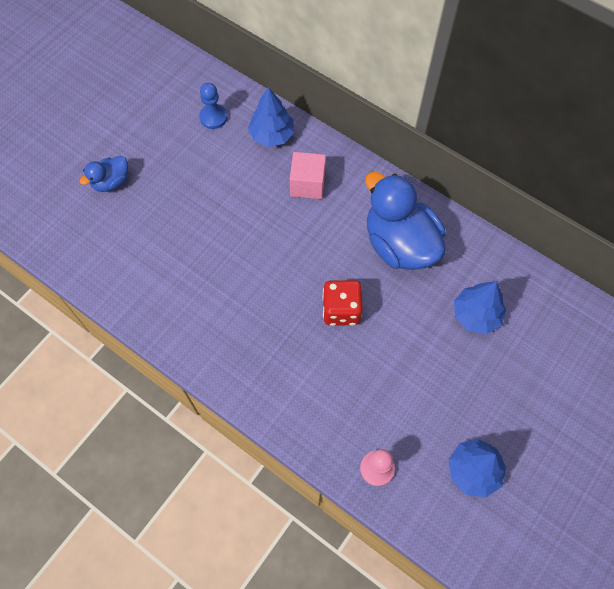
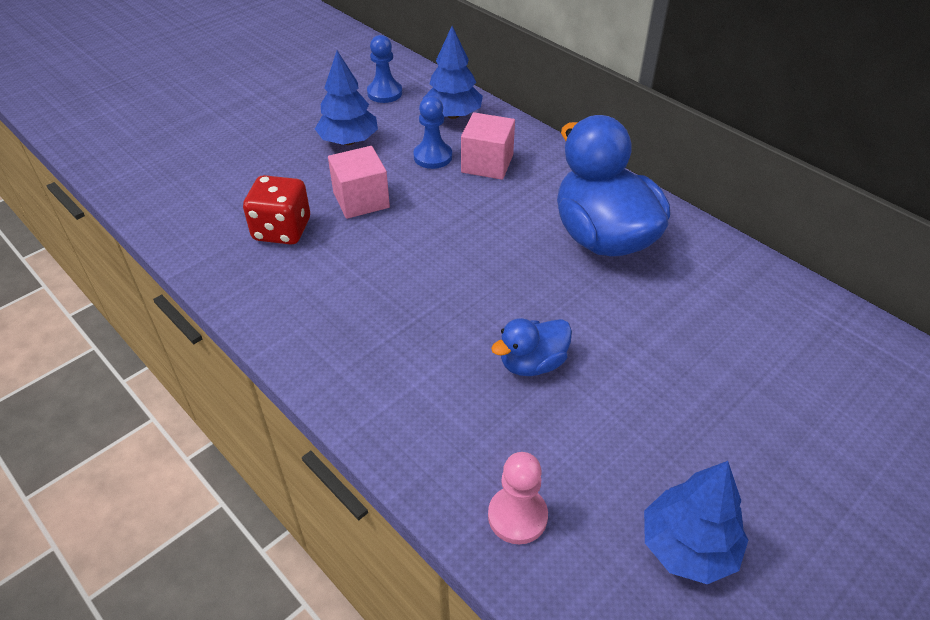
camera: 10 degrees right, 20 degrees down
blue duck [80,156,128,192] -> blue duck moved to [491,318,572,376]
red dice [322,280,363,326] -> red dice moved to [243,175,310,245]
blue tree [454,282,506,334] -> blue tree moved to [315,51,378,145]
none -> pink cube [328,146,390,219]
none -> blue pawn [413,96,452,169]

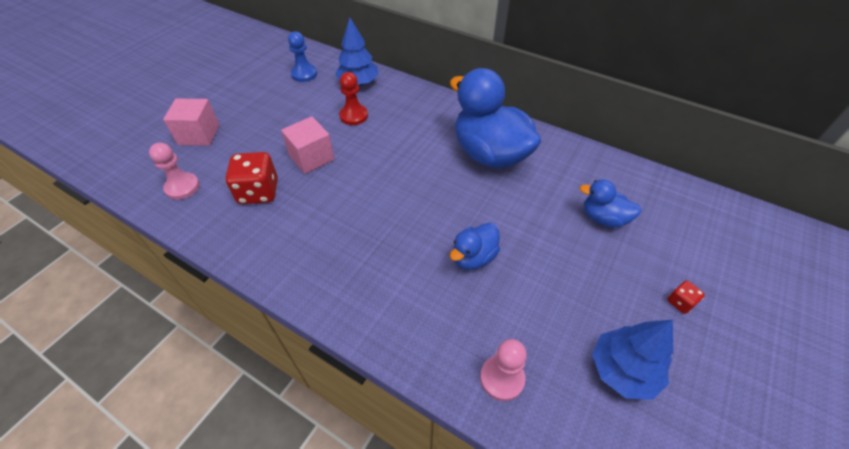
camera: 15 degrees left, 5 degrees up
blue tree [315,51,378,145] -> none
blue pawn [413,96,452,169] -> red pawn [339,72,368,125]
pink cube [461,112,515,180] -> pink cube moved to [163,99,219,146]
none -> pink pawn [149,143,200,200]
none -> blue duck [580,180,642,228]
none -> red dice [667,281,705,314]

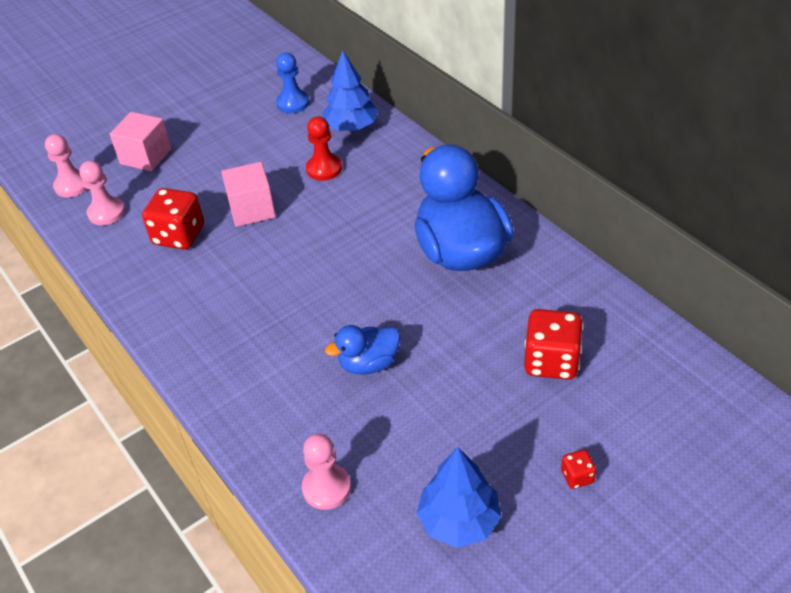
camera: 25 degrees right, 5 degrees down
blue duck [580,180,642,228] -> red dice [524,309,583,380]
none -> pink pawn [45,134,87,197]

